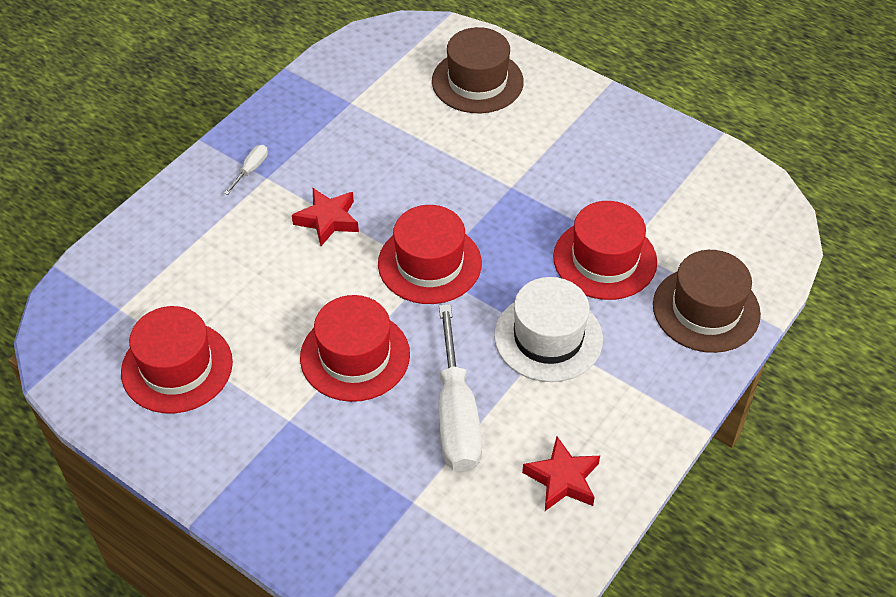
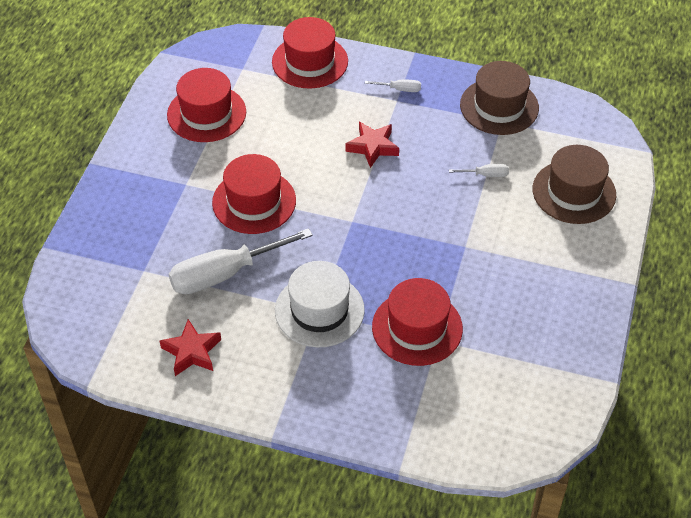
camera: 70 degrees right, 0 degrees up
red hat [378,205,482,304] -> red hat moved to [272,17,348,89]
brown hat [653,250,761,353] -> brown hat moved to [460,61,539,135]
none -> white screwdriver [449,164,509,177]

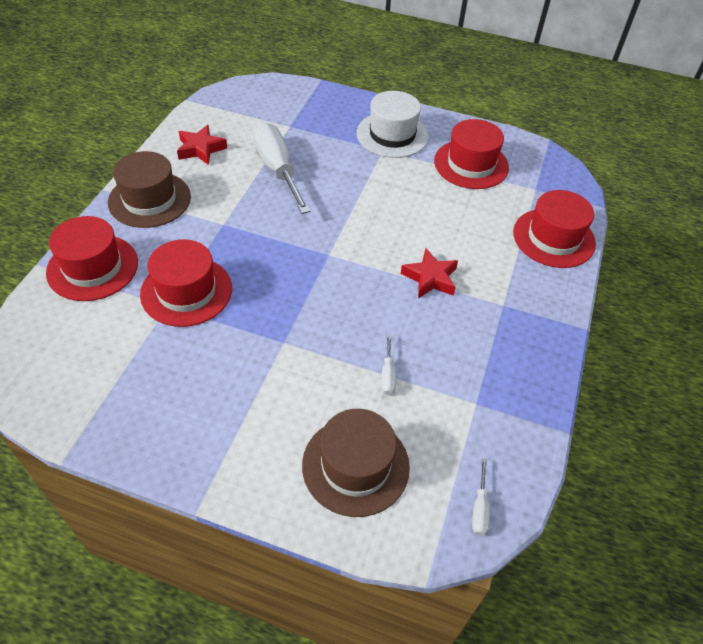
camera: 90 degrees right, 0 degrees up
red hat [212,154,296,234] -> red hat moved to [46,216,138,301]
white hat [275,261,365,347] -> white hat moved to [357,91,429,158]
white screwdriver [365,79,421,92] -> white screwdriver moved to [472,459,490,536]
brown hat [460,61,539,135] -> brown hat moved to [108,151,191,228]

